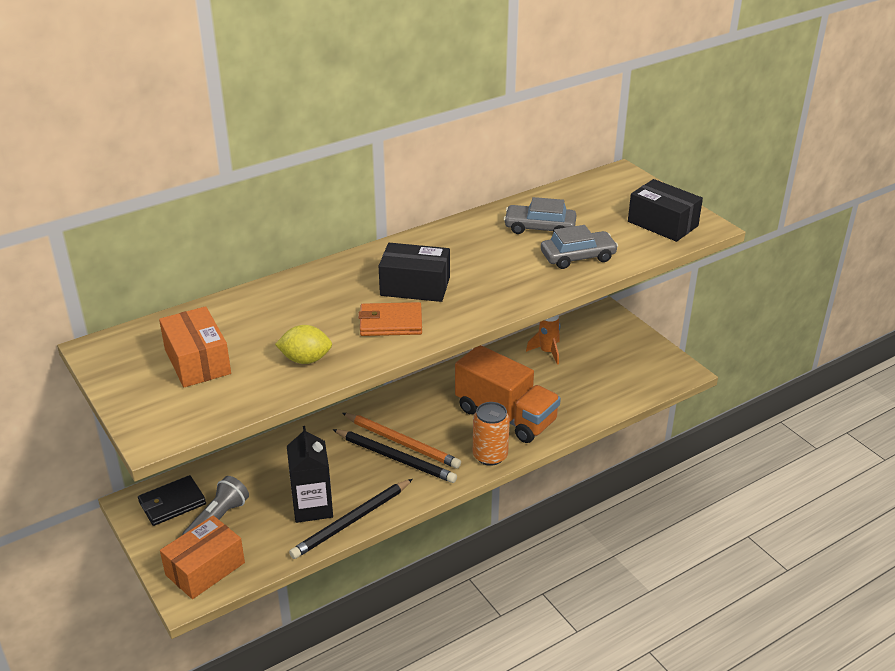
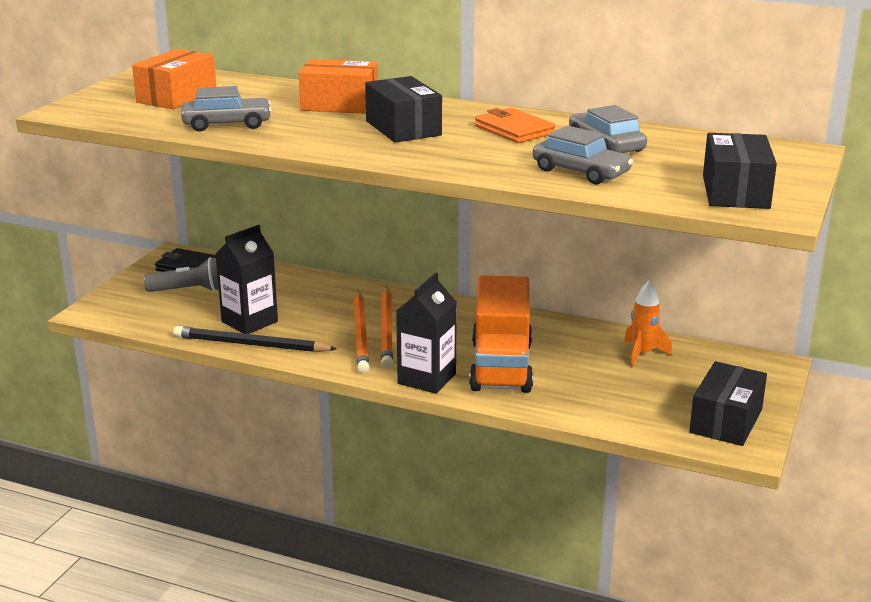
camera: 55 degrees right, 10 degrees down
orange box [160,515,245,599] -> orange box moved to [299,59,378,114]
yellow lemon [275,325,332,364] -> grey car [181,86,272,132]
black pencil [333,429,457,483] -> orange pencil [353,291,369,374]
orange wallet [358,302,422,336] -> orange wallet moved to [475,108,555,143]
orange can [473,402,510,466] -> black carton [396,273,457,394]
none -> black box [689,361,767,446]

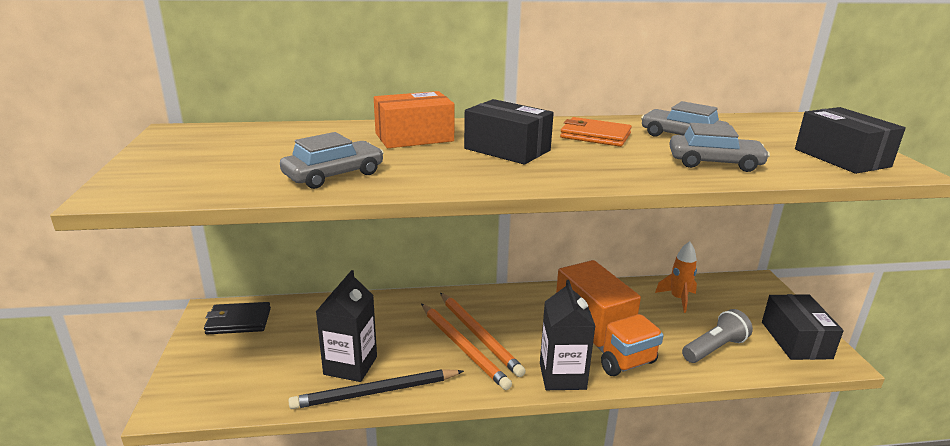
camera: 30 degrees left, 0 degrees up
orange box [132,49,216,109] -> none
grey flashlight [144,257,219,292] -> grey flashlight moved to [682,309,753,363]

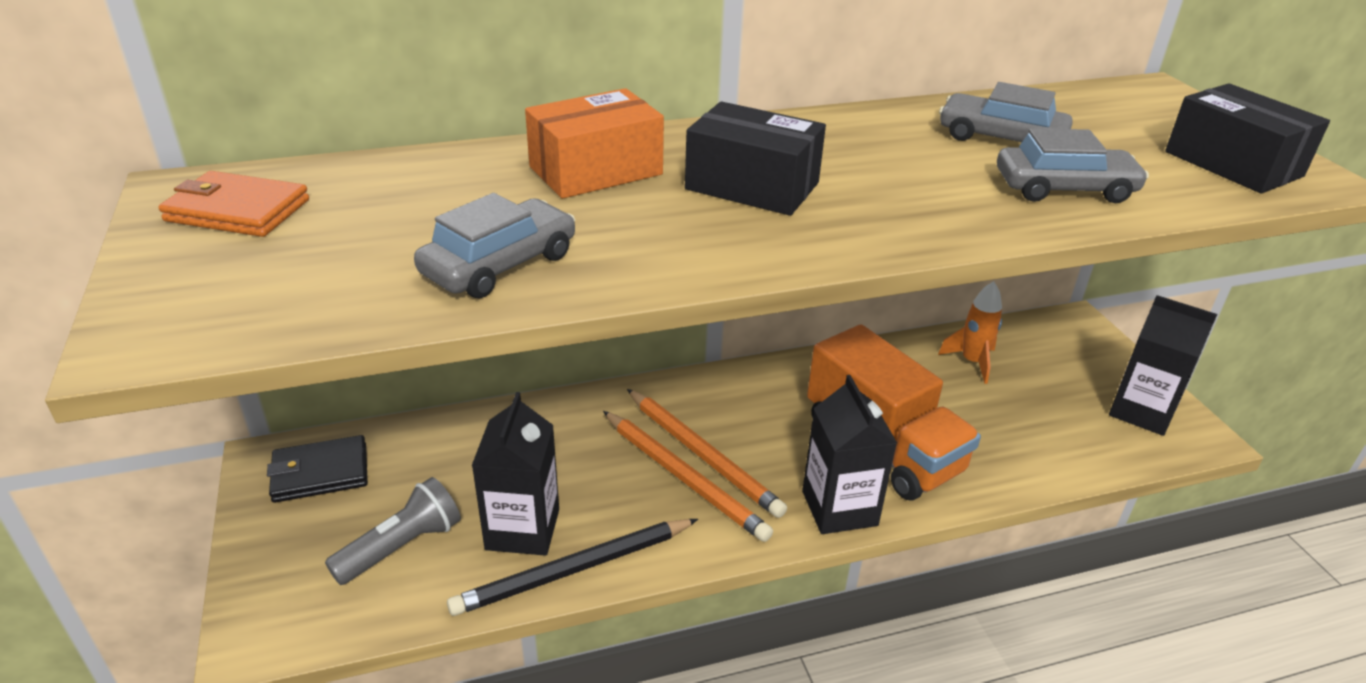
camera: 10 degrees left, 10 degrees up
orange wallet [560,117,632,147] -> orange wallet moved to [158,171,309,237]
grey flashlight [682,309,753,363] -> grey flashlight moved to [325,477,461,585]
black box [762,294,844,360] -> black carton [1109,295,1217,436]

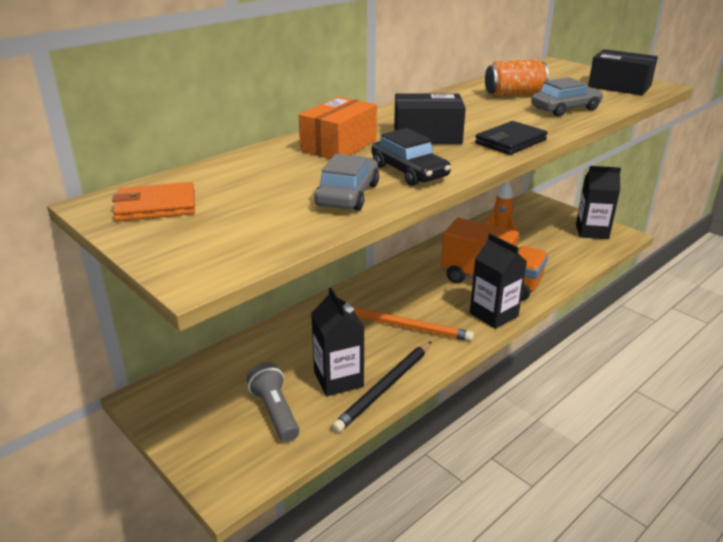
camera: 25 degrees left, 5 degrees down
black wallet [267,435,368,503] -> black wallet moved to [475,121,548,155]
grey flashlight [325,477,461,585] -> grey flashlight turned 45 degrees counterclockwise [247,363,299,442]
orange pencil [627,389,787,518] -> none
grey car [939,82,1073,142] -> orange can [485,59,549,97]
none -> black car [371,128,451,186]

